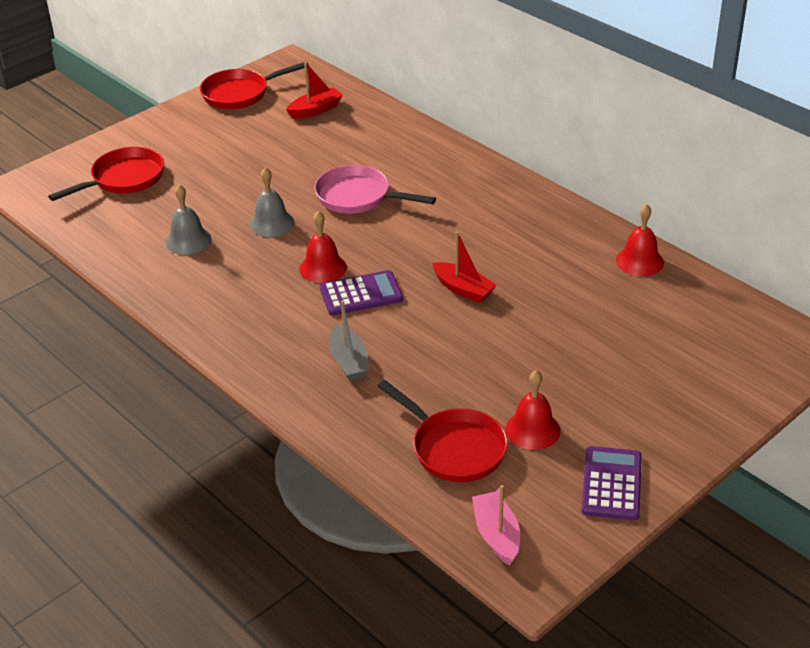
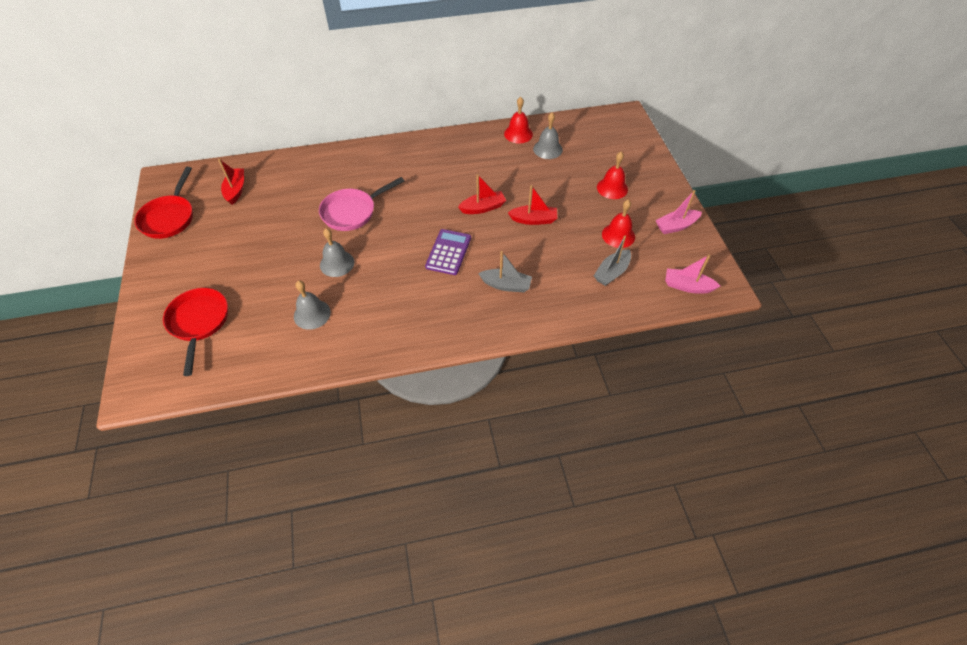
camera: 60 degrees left, 15 degrees up
red bell [300,211,347,283] -> red bell moved to [597,152,628,199]
red pan [378,380,508,482] -> grey boat [594,236,631,286]
purple calculator [581,446,642,520] -> pink boat [656,190,702,234]
none -> red boat [508,185,557,225]
none -> grey bell [533,112,563,159]

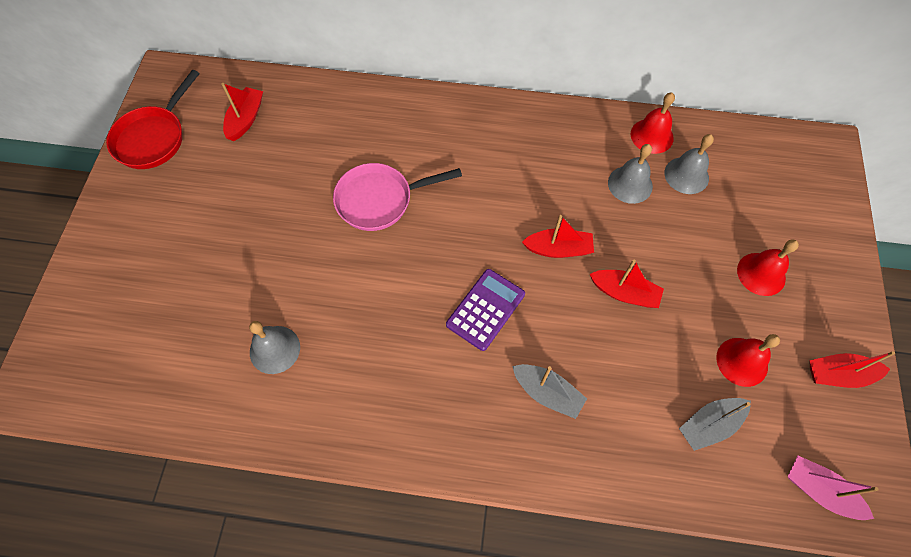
camera: 20 degrees right, 10 degrees up
red pan [163,288,228,376] -> none
grey bell [320,228,354,277] -> grey bell moved to [608,144,653,204]
pink boat [656,190,702,234] -> red boat [809,351,895,388]

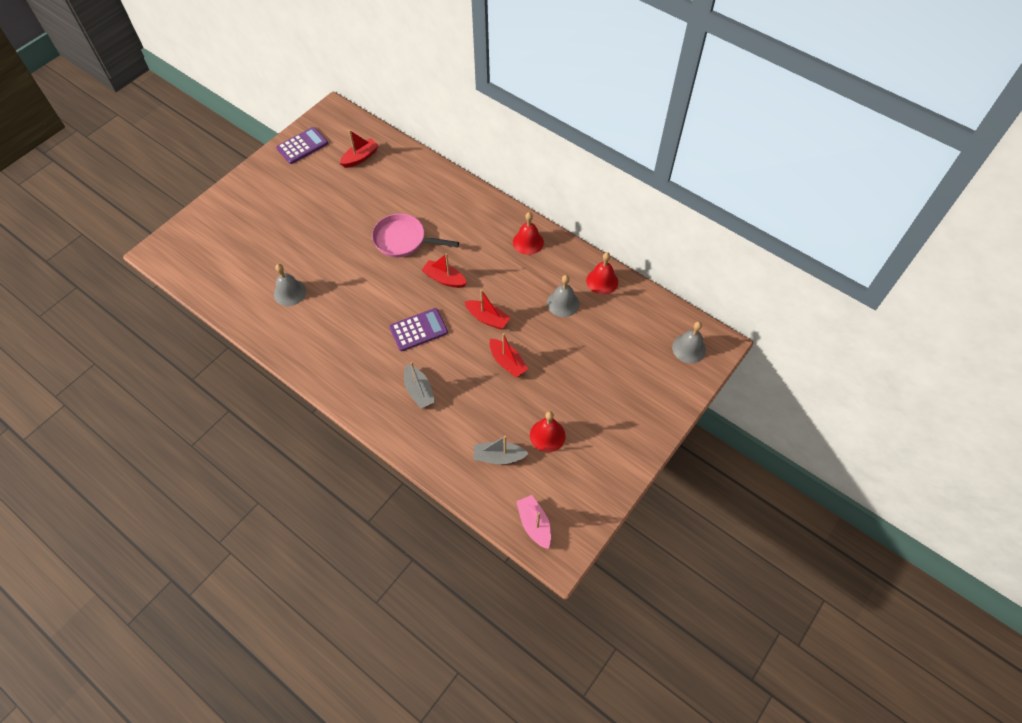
camera: 30 degrees right, 5 degrees down
red pan [106,70,200,169] -> purple calculator [276,127,328,164]
grey bell [664,134,714,194] -> grey bell moved to [672,321,706,363]
red bell [737,239,799,296] -> red bell moved to [513,212,544,255]
red boat [809,351,895,388] -> red boat moved to [422,253,467,288]

